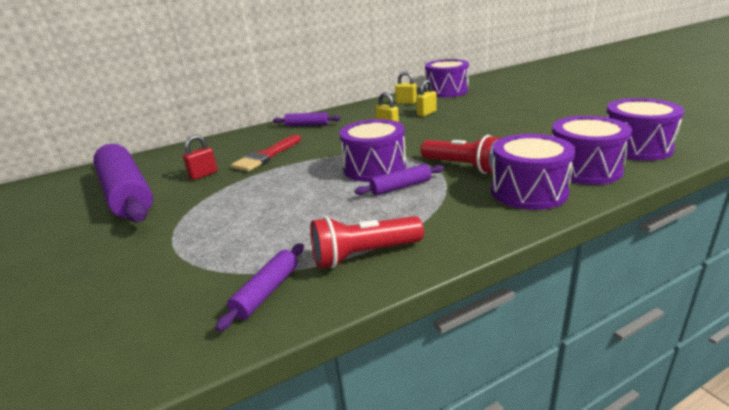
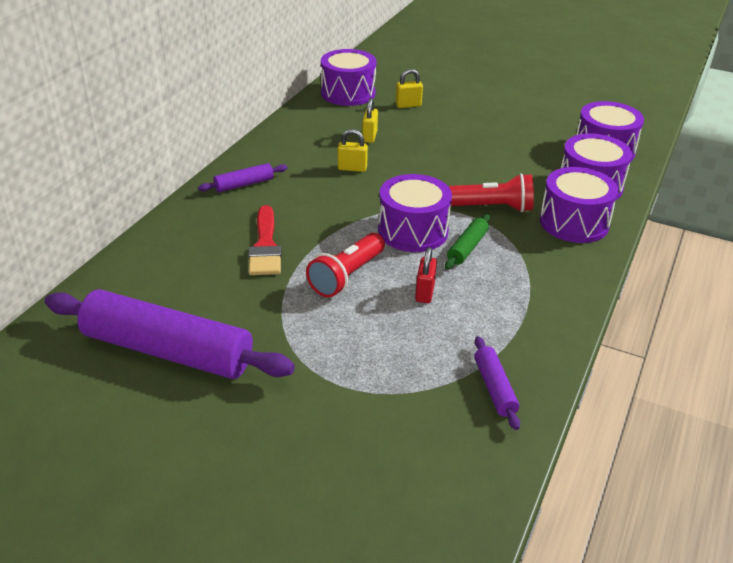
camera: 40 degrees left, 10 degrees up
red padlock [183,135,218,180] -> red padlock moved to [415,247,437,303]
red flashlight [310,216,424,268] -> red flashlight moved to [306,233,385,298]
purple rolling pin [355,164,444,196] -> green rolling pin [445,214,490,270]
yellow padlock [395,72,417,104] -> yellow padlock moved to [396,69,423,108]

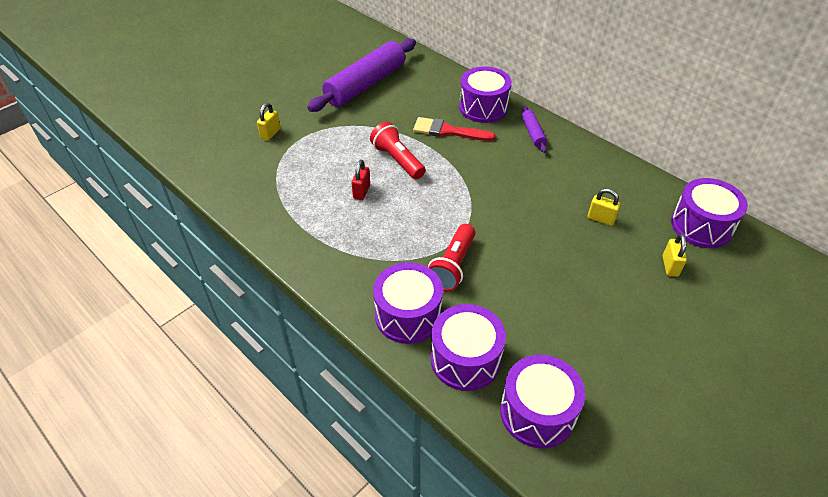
camera: 110 degrees right, 10 degrees up
yellow padlock [338,129,368,172] -> yellow padlock moved to [257,103,281,141]
purple drum [378,174,452,252] -> purple drum moved to [459,67,512,123]
red padlock [415,247,437,303] -> red padlock turned 75 degrees clockwise [351,160,370,200]
green rolling pin [445,214,490,270] -> none
purple rolling pin [474,336,520,430] -> none

